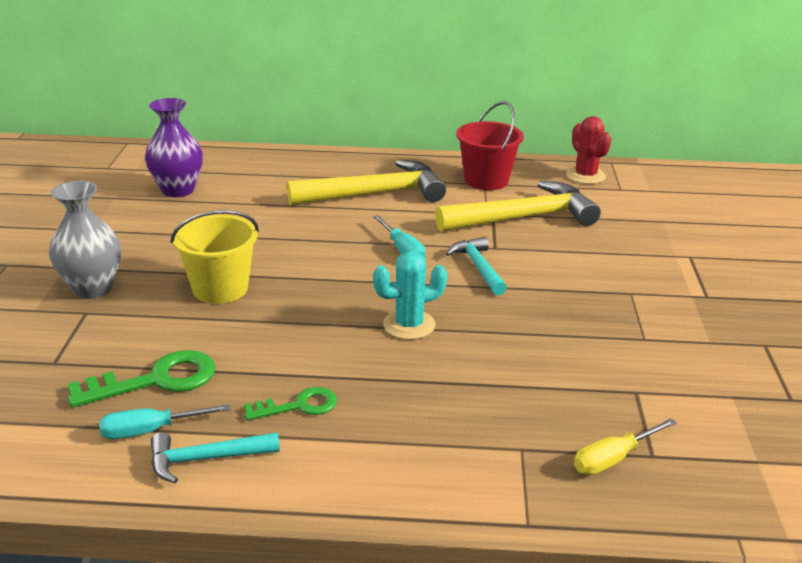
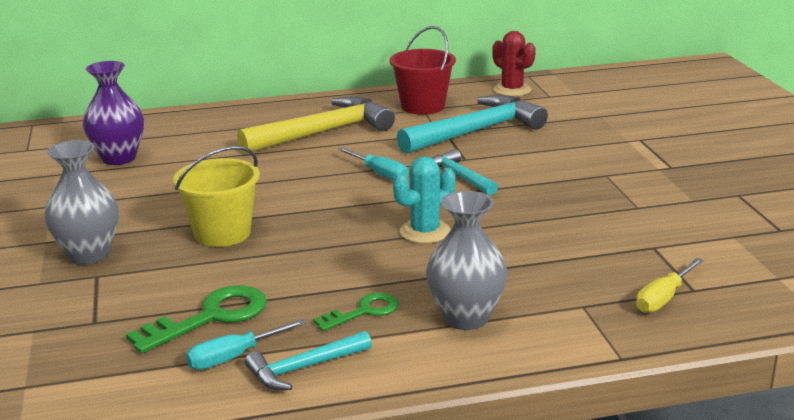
camera: 15 degrees left, 5 degrees down
yellow hammer [435,181,601,232] -> turquoise hammer [397,95,548,154]
none -> grey vase [426,191,507,330]

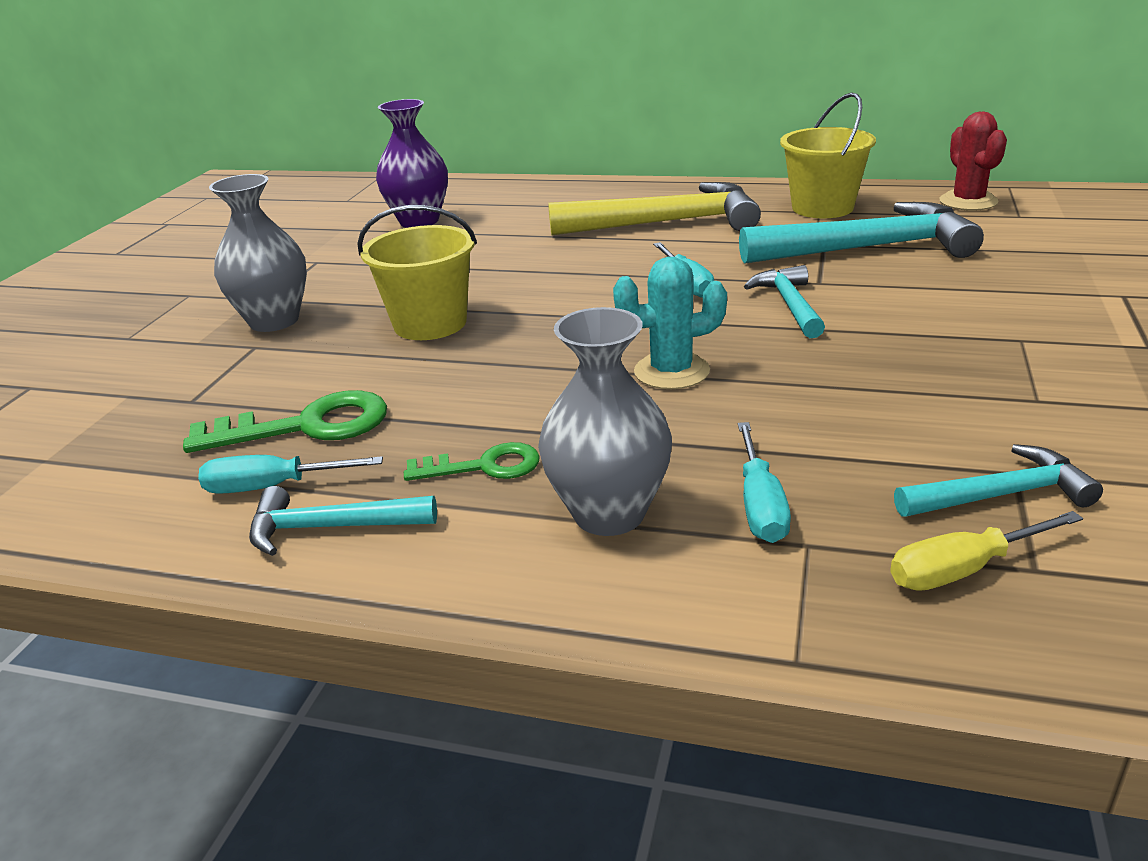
camera: 30 degrees right, 5 degrees up
red bucket [390,26,456,115] -> yellow bucket [780,92,876,218]
none -> turquoise screwdriver [738,422,791,543]
none -> turquoise hammer [894,444,1103,517]

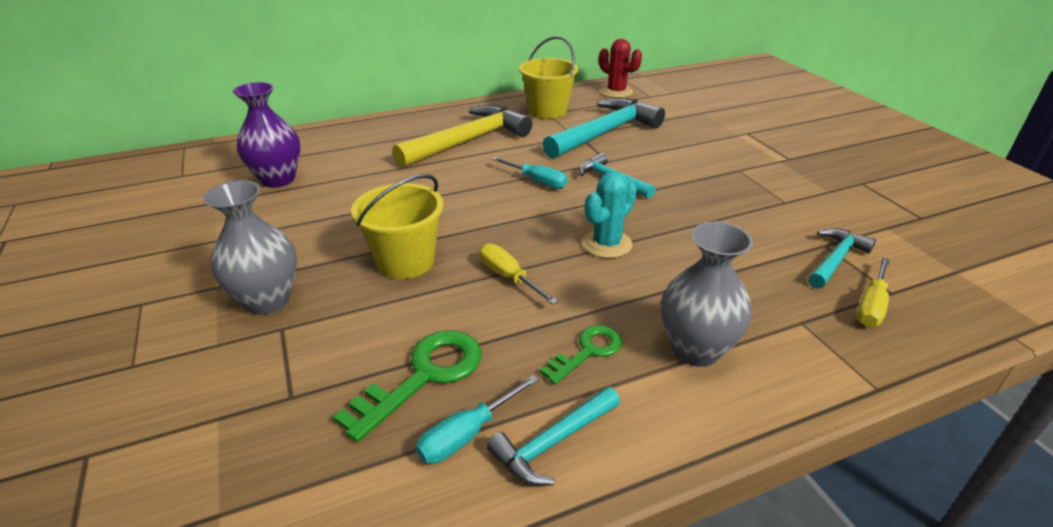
camera: 40 degrees left, 5 degrees up
turquoise screwdriver [738,422,791,543] -> none
none -> yellow screwdriver [479,243,558,305]

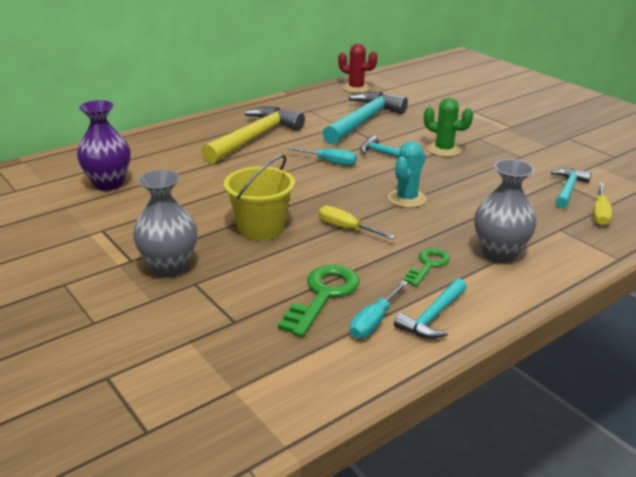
camera: 15 degrees left, 5 degrees down
yellow bucket [519,36,579,119] -> none
none -> green cactus [424,98,473,157]

